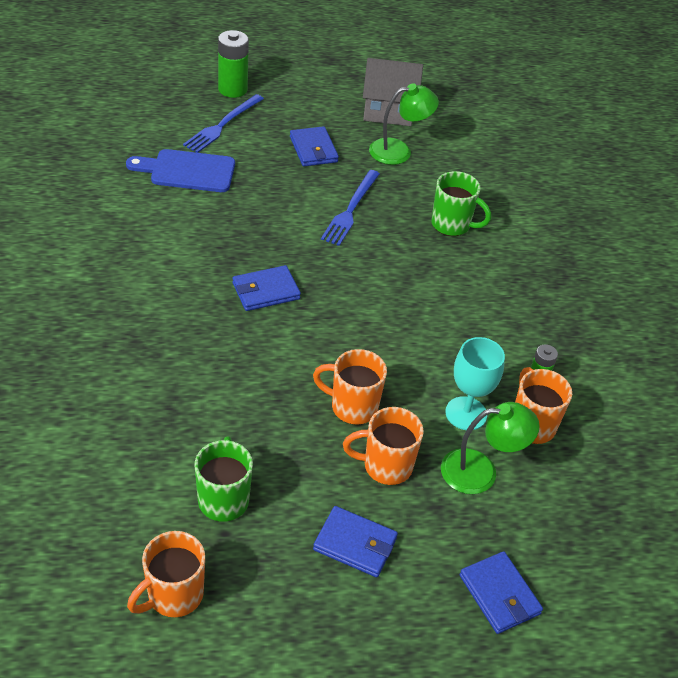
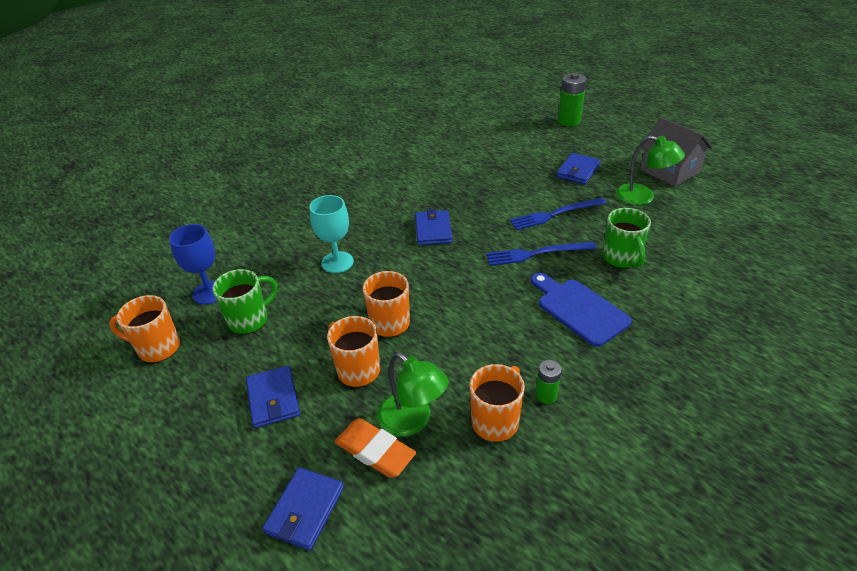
camera: 55 degrees right, 5 degrees down
blue cutting board [126,149,235,192] -> blue cutting board moved to [531,273,632,347]
blue fork [183,94,264,153] -> blue fork moved to [486,242,597,266]
blue wallet [233,265,301,311] -> blue wallet turned 60 degrees clockwise [415,209,452,245]
turquoise goblet [445,337,505,430] -> turquoise goblet moved to [309,195,354,273]
none -> blue goblet [169,224,217,305]
none -> orange eraser [335,418,416,478]

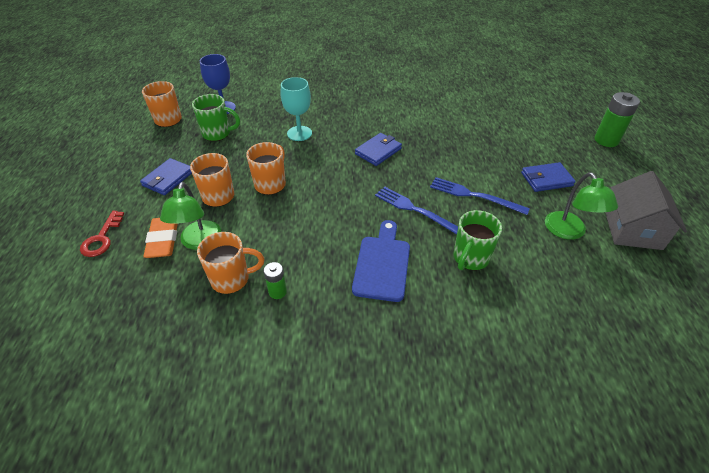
camera: 45 degrees right, 5 degrees up
blue wallet [262,467,344,551] -> red key [80,211,125,257]

